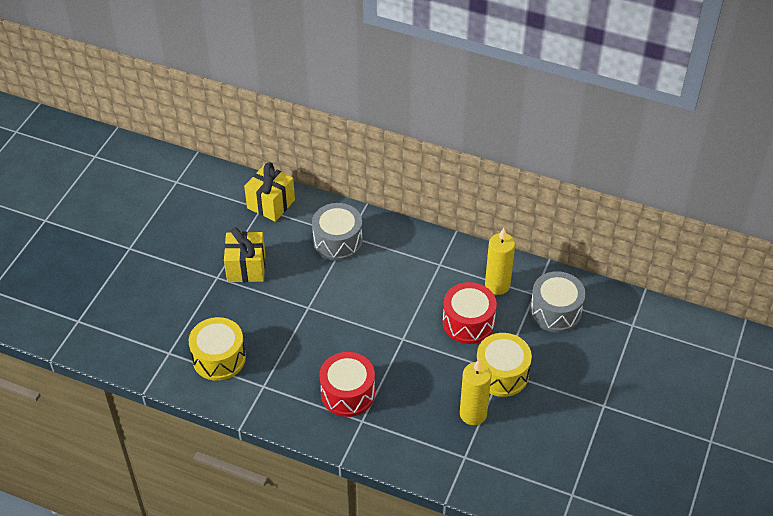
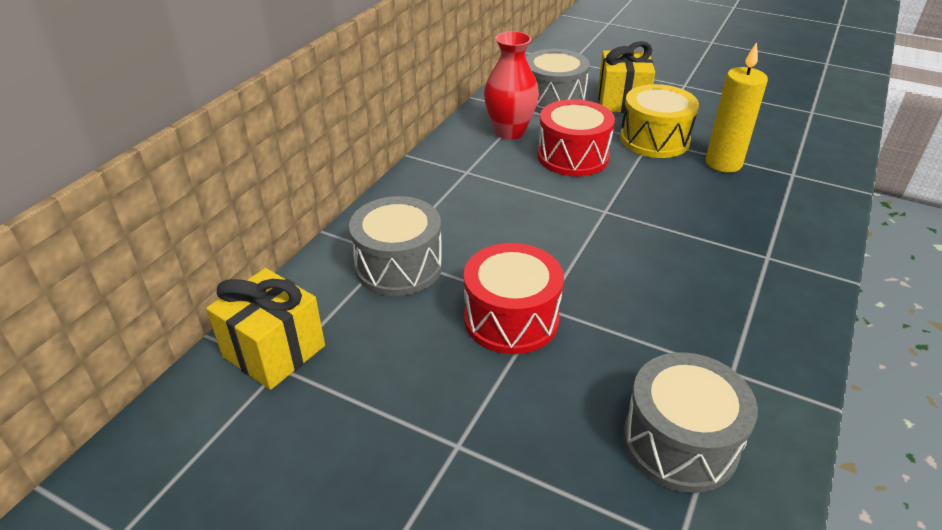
camera: 85 degrees left, 10 degrees down
yellow drum [189,317,246,381] -> grey drum [623,352,758,493]
yellow gift [224,227,265,282] -> yellow gift moved to [598,41,655,113]
red drum [320,352,375,417] -> red drum moved to [464,243,564,354]
yellow candle [485,228,515,295] -> red vase [484,31,539,140]

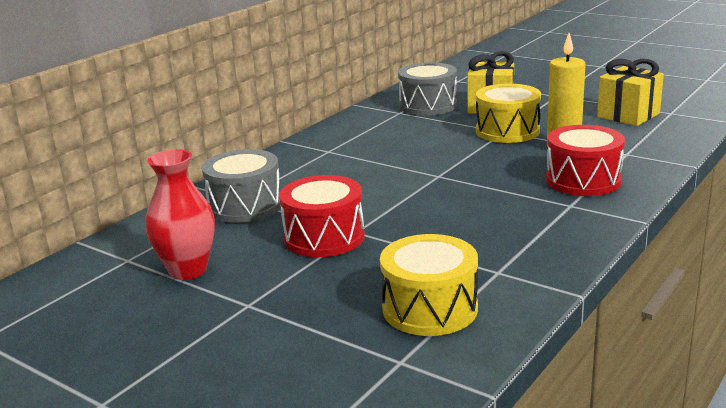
camera: 10 degrees right, 15 degrees down
yellow gift [206,268,325,390] -> yellow gift moved to [597,59,664,126]
red vase [484,31,539,140] -> red vase moved to [145,149,215,280]
red drum [537,99,615,176] -> red drum moved to [546,125,625,196]
grey drum [623,352,758,493] -> yellow drum [380,234,478,336]

